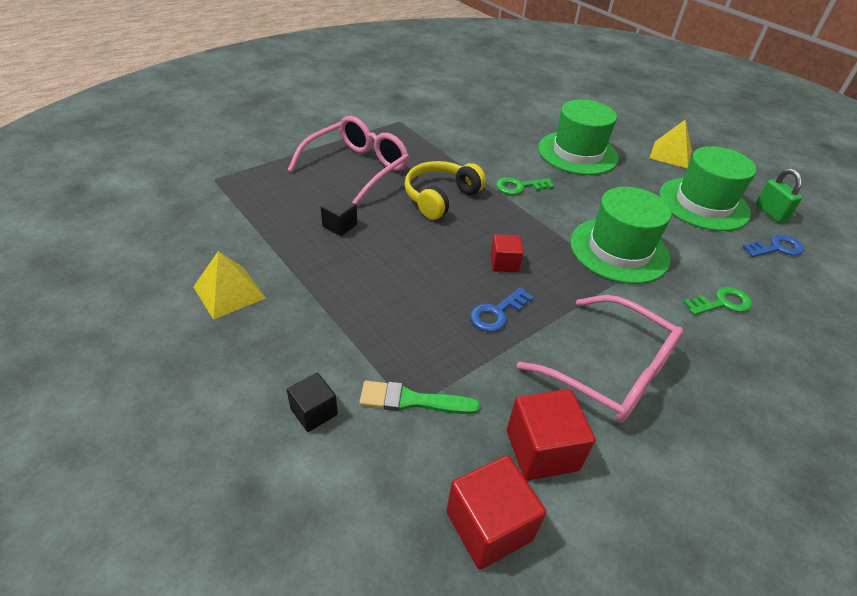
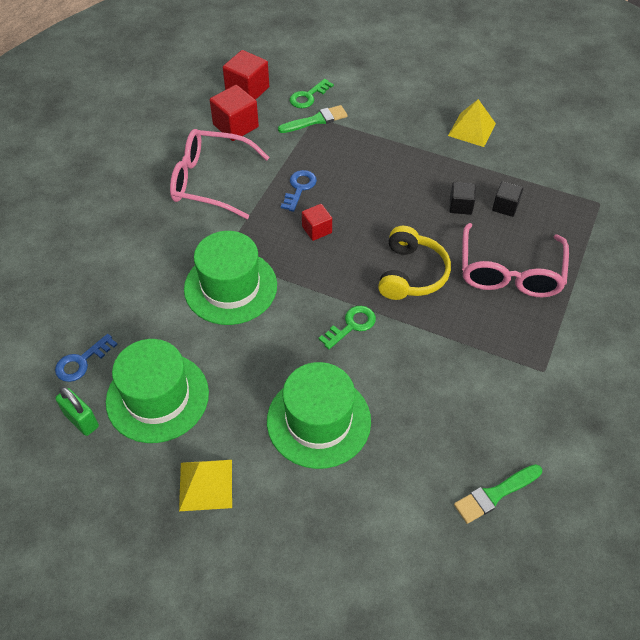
camera: 155 degrees right, 10 degrees up
black cube [287,373,338,432] -> black cube moved to [492,181,523,217]
green key [683,287,752,315] -> green key moved to [290,79,334,108]
none -> green brush [454,464,542,524]

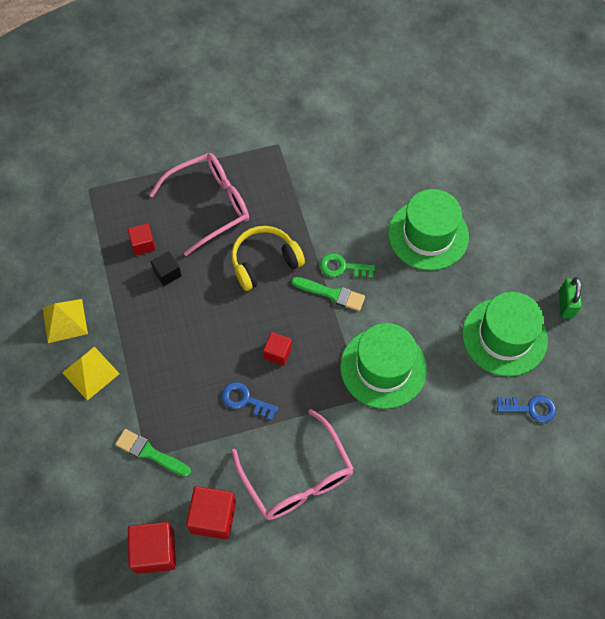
camera: 130 degrees left, 10 degrees up
green padlock [55,387,99,436] -> green padlock moved to [559,277,581,318]
yellow pyramid [179,460,232,511] -> yellow pyramid moved to [62,346,120,401]
blue key [281,170,317,212] -> blue key turned 45 degrees clockwise [222,382,278,420]
green key [290,79,334,108] -> none
green brush [454,464,542,524] -> green brush moved to [291,277,365,311]
black cube [492,181,523,217] -> red cube [128,223,156,255]

